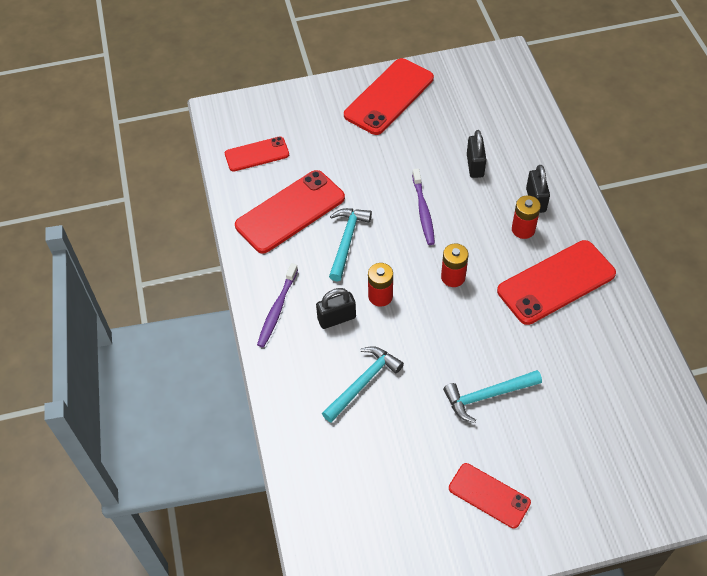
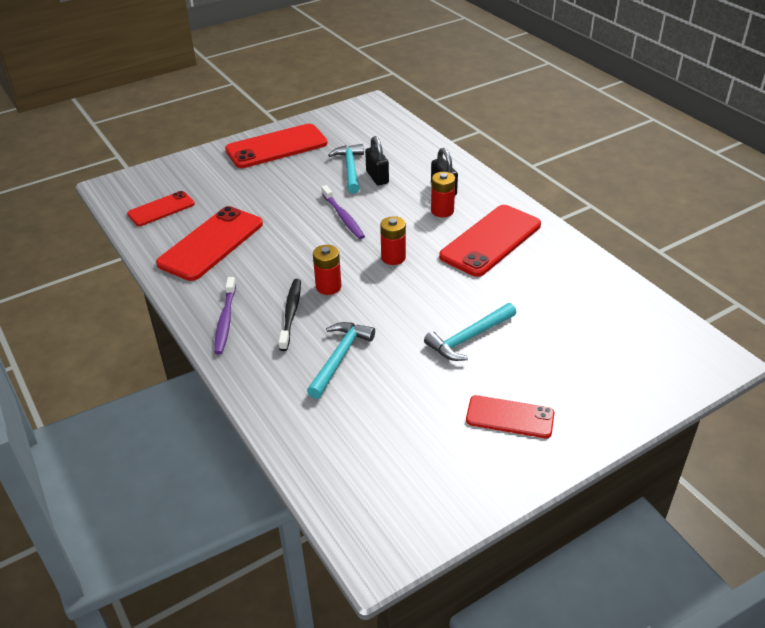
camera: 20 degrees left, 15 degrees down
black padlock [316,288,356,329] -> black toothbrush [279,279,301,351]
turquoise hammer [329,208,372,281] -> turquoise hammer moved to [328,144,364,194]
red phone [344,58,434,135] -> red phone turned 45 degrees clockwise [225,124,328,168]

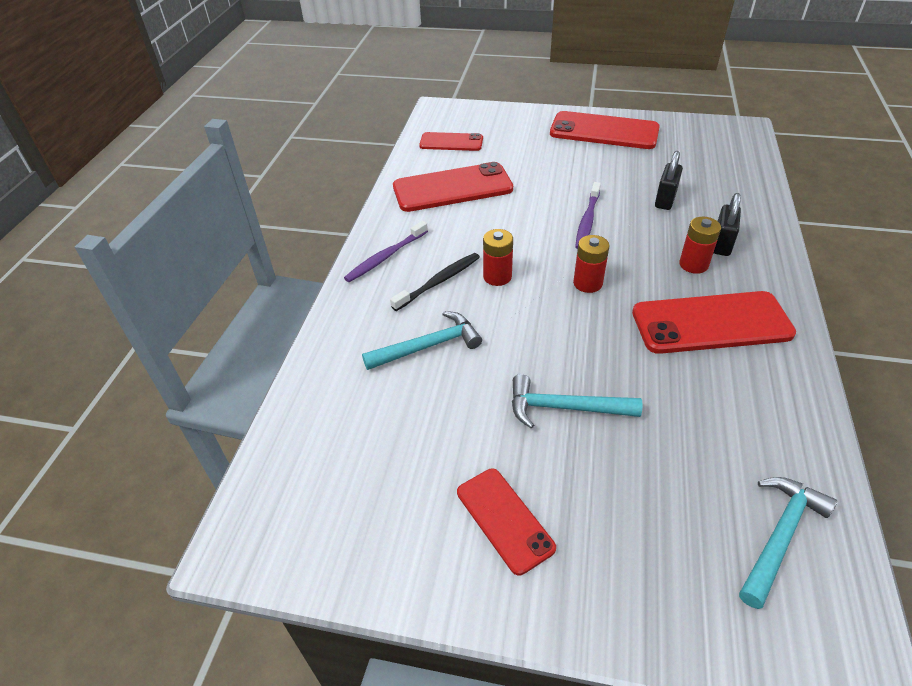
camera: 45 degrees right, 5 degrees up
turquoise hammer [328,144,364,194] -> turquoise hammer moved to [739,477,837,609]

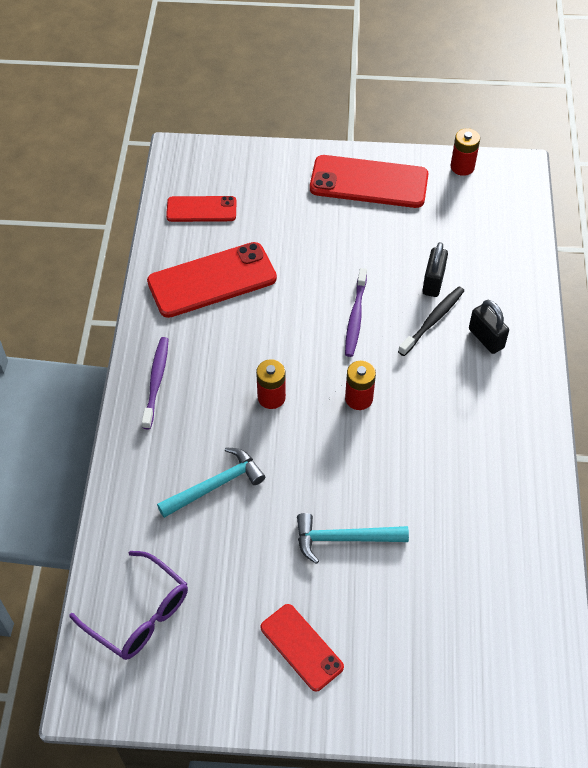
camera: 10 degrees left, 10 degrees up
purple toothbrush [344,221,428,282] -> purple toothbrush turned 150 degrees clockwise [142,337,168,430]
black toothbrush [390,253,480,311] -> black toothbrush moved to [398,287,464,356]
red phone [632,291,796,354] -> none
red battery [679,217,721,274] -> red battery moved to [451,128,480,176]
black padlock [714,193,741,256] -> black padlock turned 45 degrees counterclockwise [469,300,509,354]
turquoise hammer [739,477,837,609] -> none
none -> purple glasses [69,551,188,660]

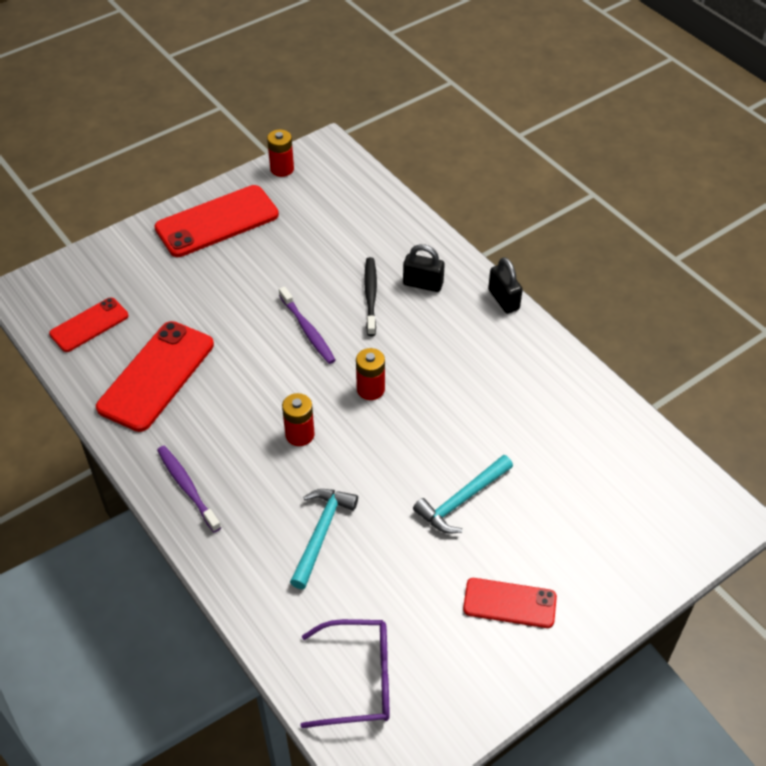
camera: 40 degrees left, 5 degrees down
black padlock [422,242,448,297] -> black padlock moved to [488,257,523,314]

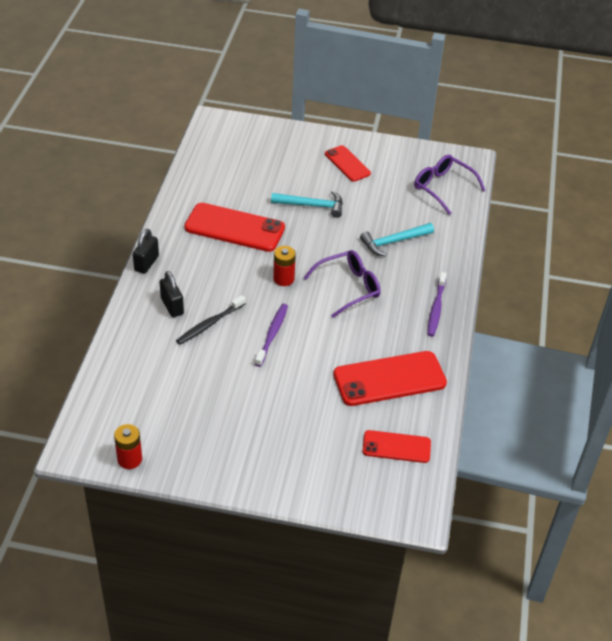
camera: 135 degrees left, 5 degrees down
red phone [154,185,279,257] -> red phone moved to [184,203,285,252]
red battery [282,393,315,446] -> purple glasses [304,250,381,318]

